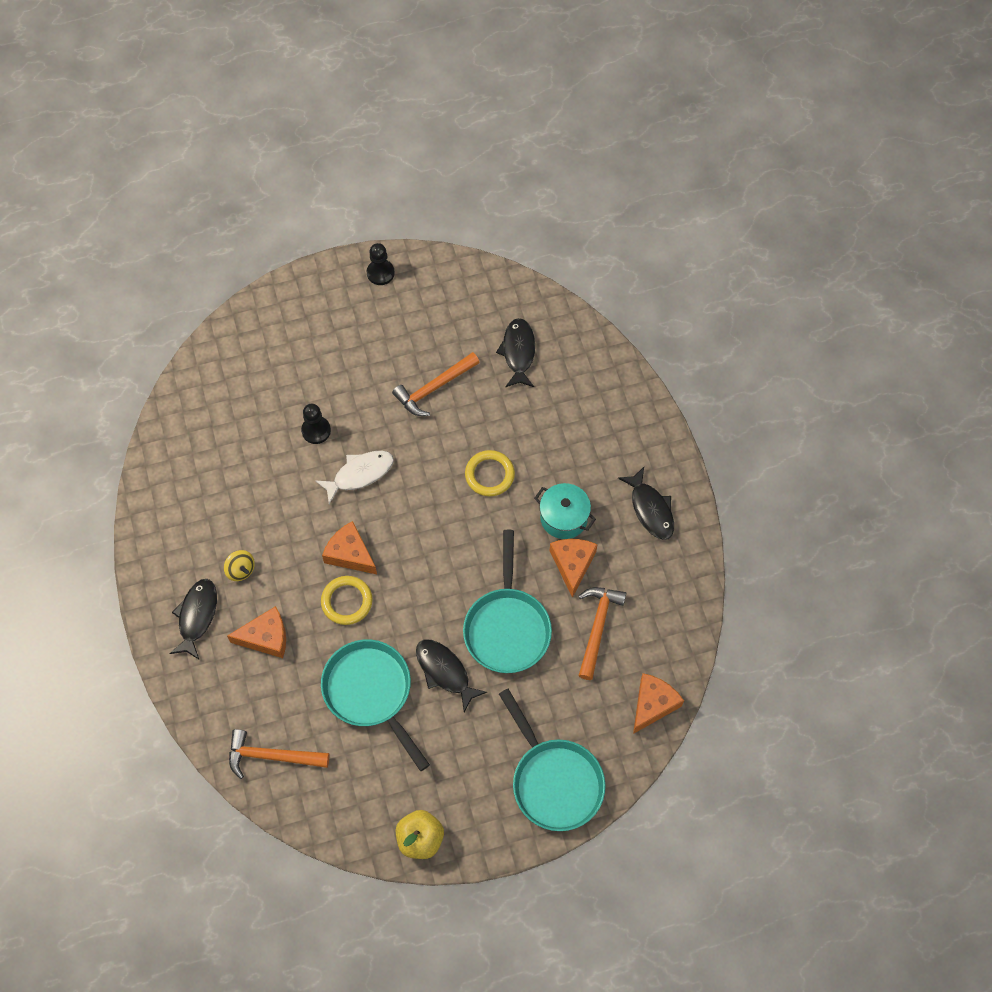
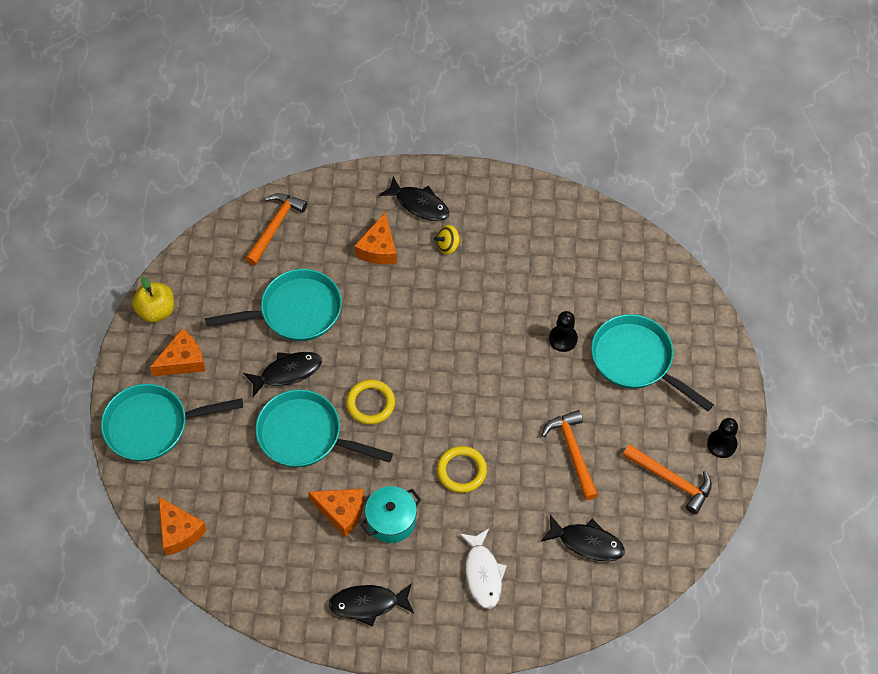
camera: 110 degrees right, 5 degrees down
white fish [316,451,394,504] -> white fish moved to [459,529,507,609]
yellow ring [321,576,373,625] -> yellow ring moved to [346,379,395,425]
orange cheese [322,521,377,574] -> orange cheese moved to [150,329,205,377]
orange hammer [578,587,626,680] -> orange hammer moved to [623,444,712,514]
none -> turquoise pan [591,314,714,411]

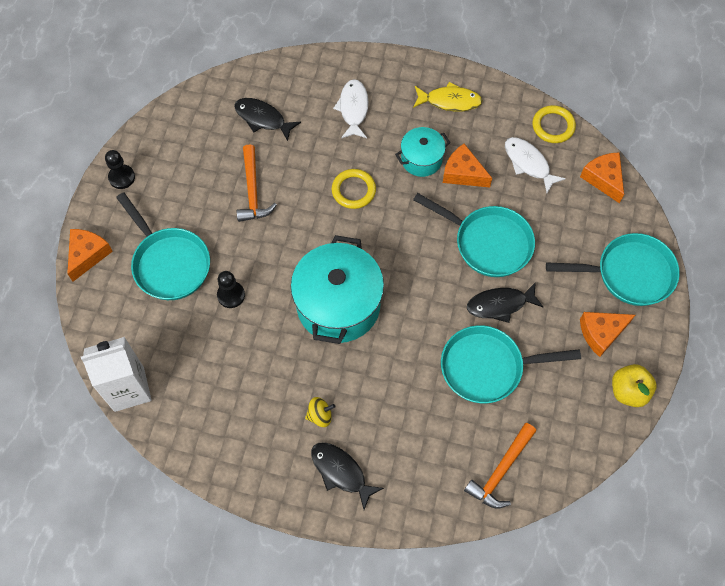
camera: 170 degrees left, 5 degrees up
black fish [329,583,414,627] -> yellow fish [413,82,483,111]
yellow ring [346,379,395,425] -> yellow ring moved to [532,105,576,143]
orange cheese [354,212,397,264] -> orange cheese moved to [67,229,113,282]
orange hammer [623,444,712,514] -> none
none -> white carton [81,337,152,412]
none -> turquoise pot [291,235,384,344]
none -> white fish [505,137,566,193]

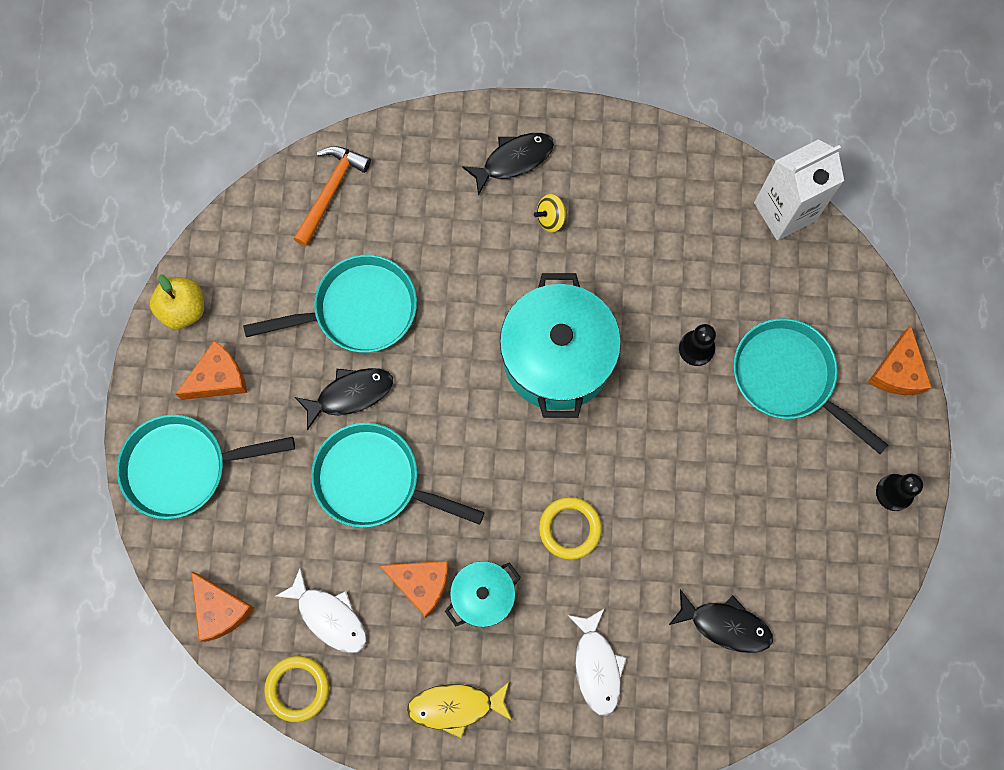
camera: 170 degrees right, 10 degrees up
orange hammer [237,145,277,222] -> none
black fish [311,442,384,510] -> black fish turned 60 degrees counterclockwise [462,133,554,196]

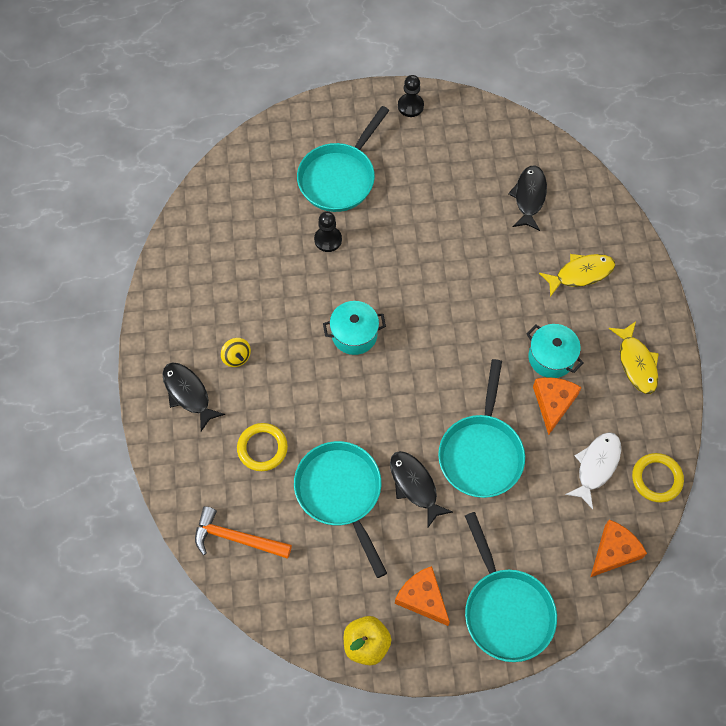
camera: 100 degrees left, 10 degrees down
turquoise pot [500,273,621,418] -> turquoise pot [323,301,386,355], size x0.53
yellow ring [539,497,602,560] -> yellow ring moved to [237,423,288,471]
white fish [568,608,626,716] -> yellow fish [539,254,615,297]
white carton [754,140,844,240] -> none
orange cheese [868,326,932,395] -> none

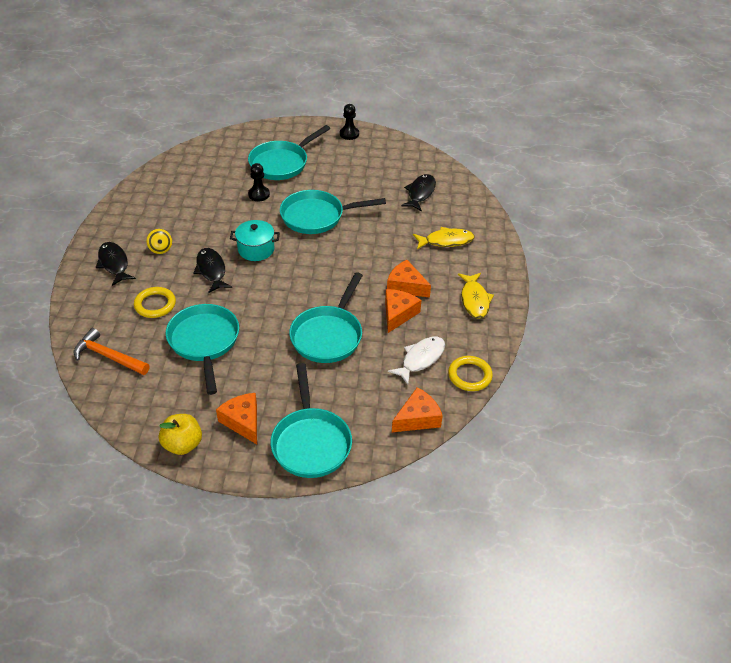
camera: 10 degrees right, 20 degrees down
black fish [390,451,453,527] -> black fish moved to [193,248,232,293]
turquoise pot [527,324,584,378] -> orange cheese [387,260,431,298]
none -> turquoise pan [280,190,386,234]

